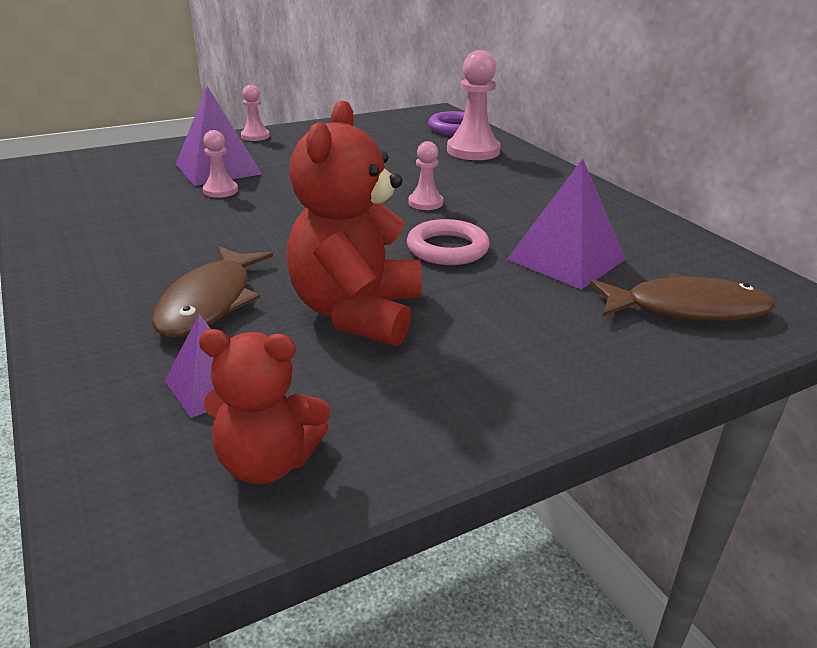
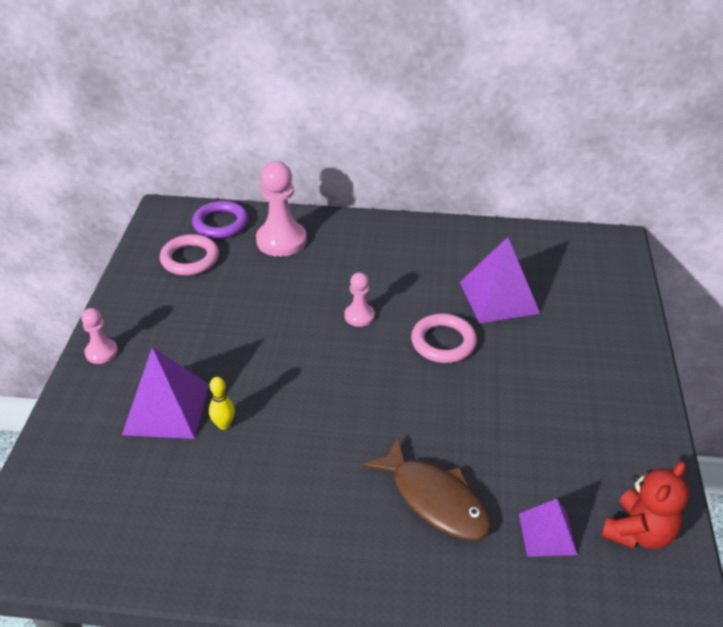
camera: 55 degrees left, 10 degrees up
pink pawn [203,130,238,198] -> yellow bowling pin [209,377,235,430]
red teddy bear [286,101,422,346] -> none
brown fish [590,273,775,321] -> none
none -> pink ring [160,234,219,276]

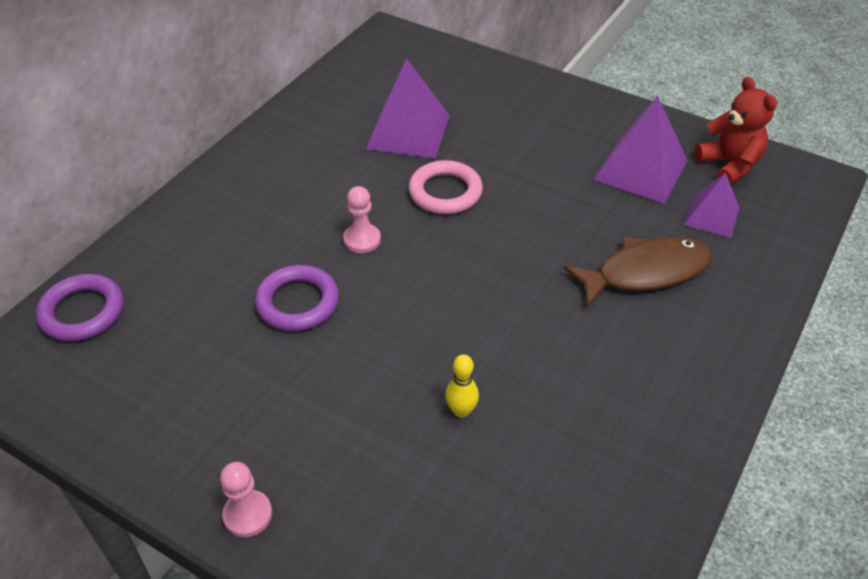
camera: 65 degrees left, 5 degrees up
purple pyramid [122,347,209,439] -> purple pyramid moved to [593,96,688,203]
pink ring [160,234,219,276] -> none
pink pawn [256,161,307,257] -> none
none -> purple ring [255,265,339,331]

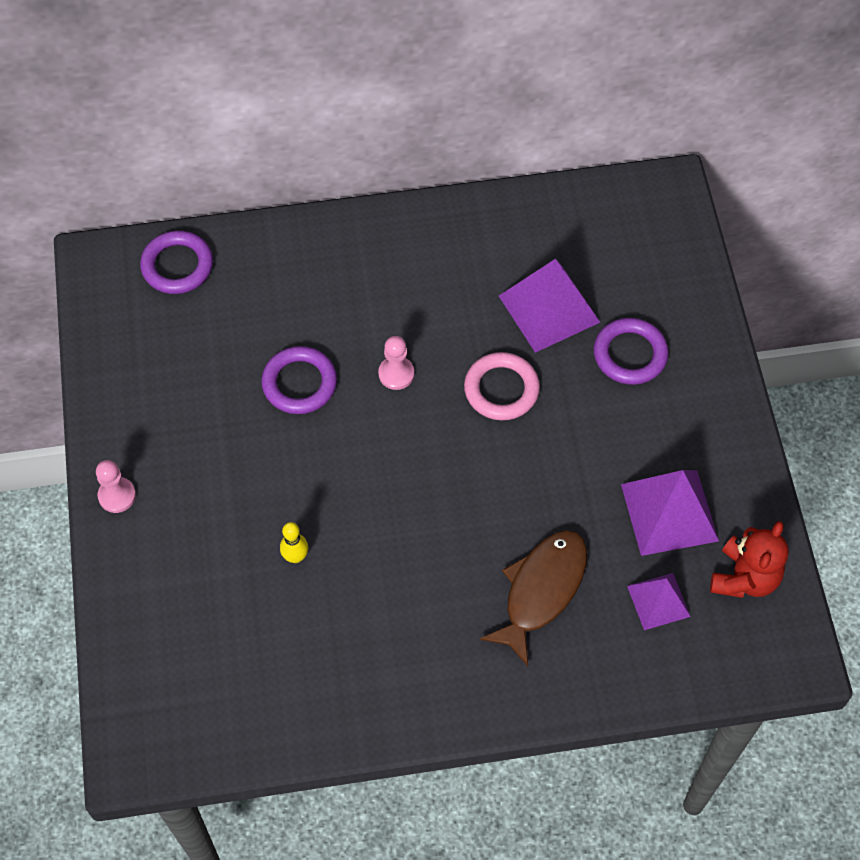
camera: 50 degrees right, 15 degrees up
brown fish [563,237,712,307] -> brown fish turned 90 degrees counterclockwise [480,530,587,666]
none -> purple ring [594,318,669,385]

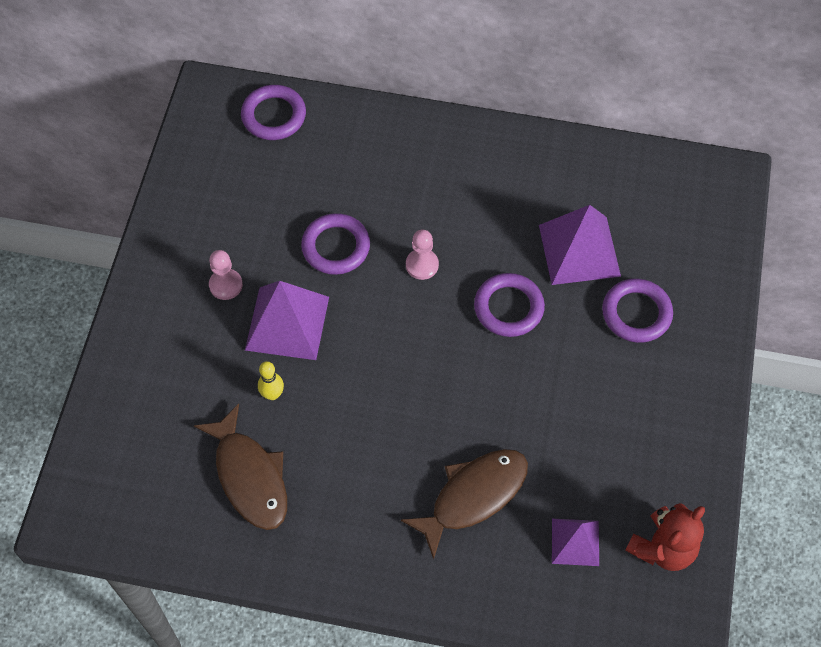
camera: 20 degrees right, 0 degrees up
pink pawn [96,460,136,513] -> pink pawn moved to [209,250,243,300]
pink ring [464,352,540,420] -> purple ring [474,273,545,337]
purple pyramid [621,470,719,556] -> purple pyramid moved to [245,281,329,360]
none -> brown fish [194,404,287,530]

